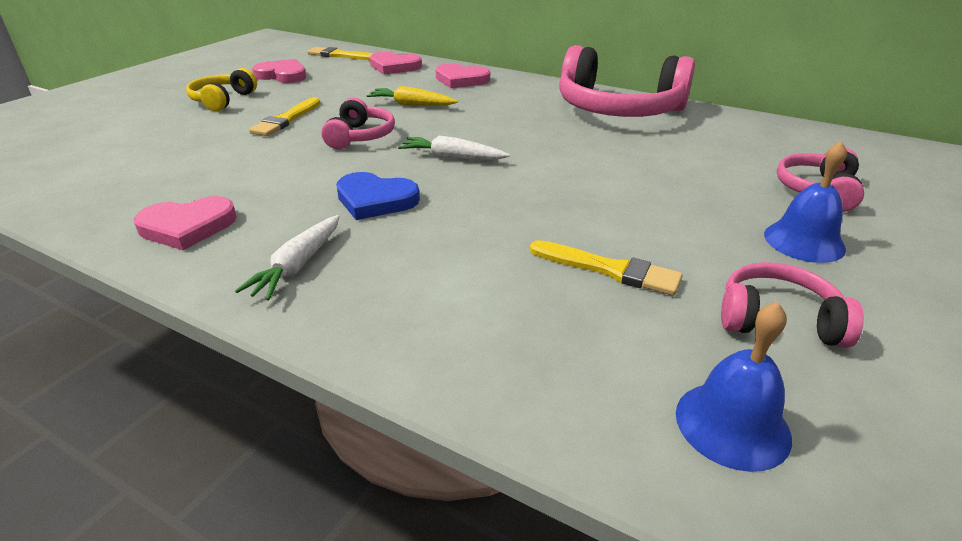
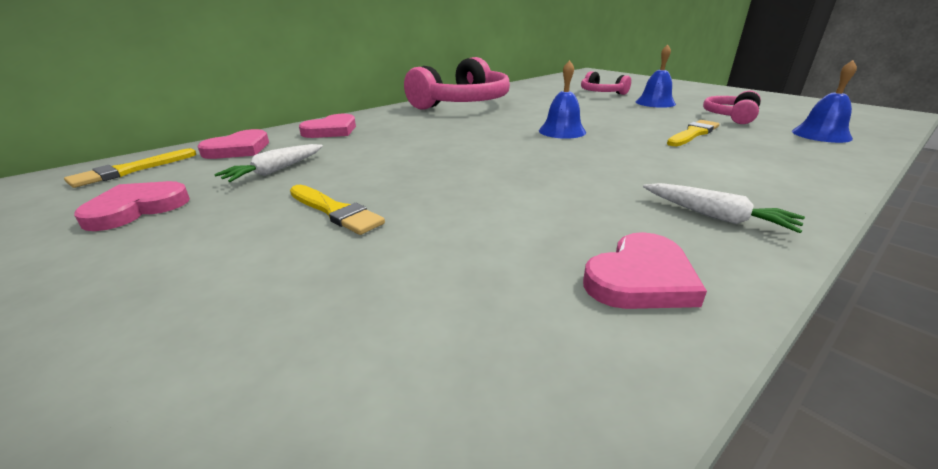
camera: 70 degrees left, 5 degrees down
pink heart [134,196,237,250] -> pink heart turned 45 degrees clockwise [583,232,707,309]
yellow headphones [186,68,257,111] -> none
pink headphones [321,97,395,149] -> none
blue heart [336,172,420,220] -> none
yellow carrot [366,86,458,106] -> none
white carrot [398,136,510,160] -> white carrot moved to [214,144,323,182]
none -> blue bell [539,60,586,139]

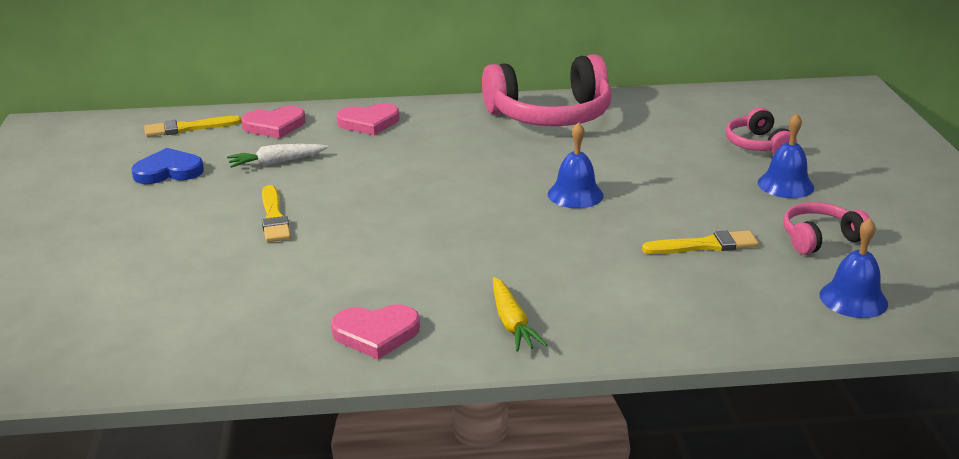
camera: 35 degrees right, 0 degrees up
pink heart [74,181,190,231] -> blue heart [131,148,204,184]
white carrot [643,183,805,233] -> yellow carrot [493,277,547,351]

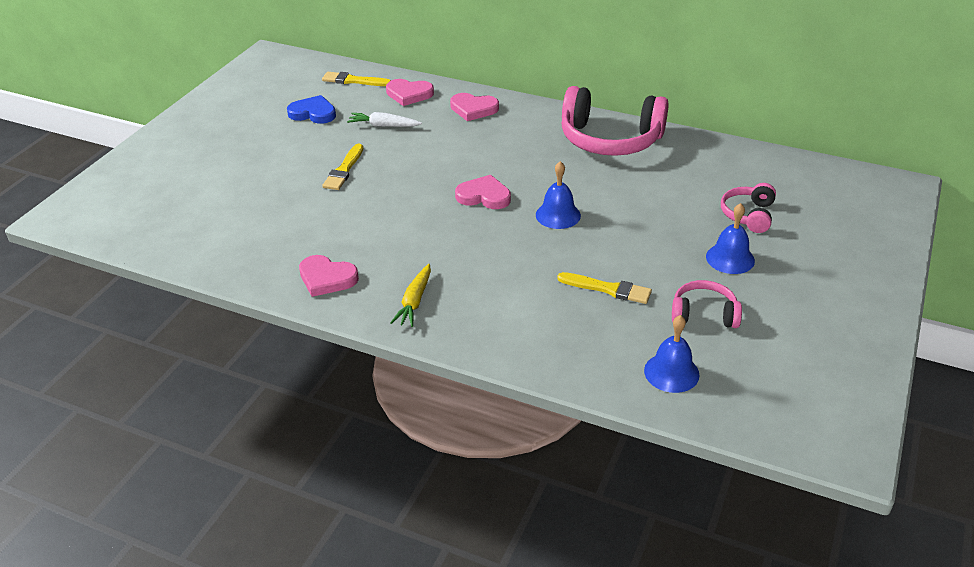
camera: 30 degrees right, 10 degrees up
none -> pink heart [455,175,511,209]

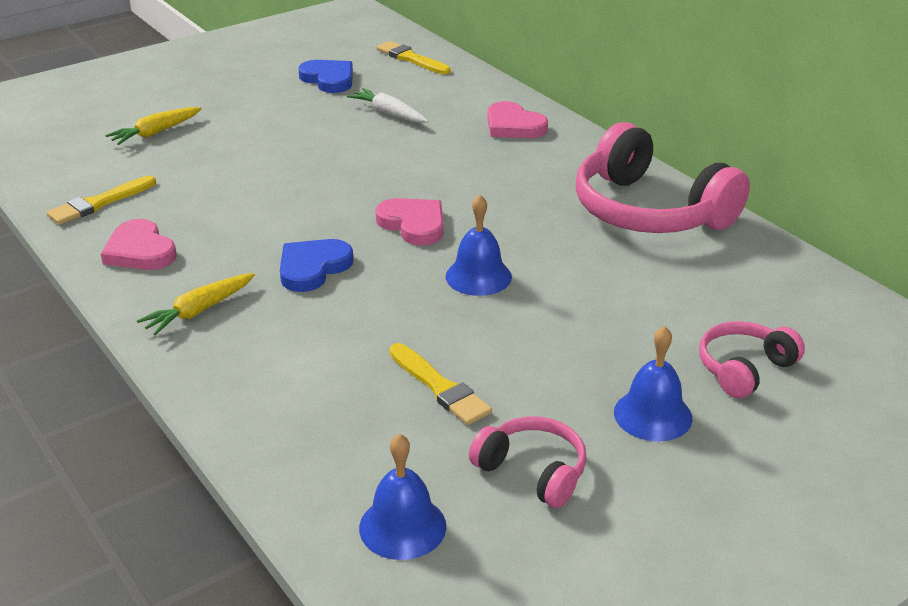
camera: 30 degrees right, 5 degrees down
yellow brush [322,144,363,190] -> yellow brush moved to [46,176,156,225]
pink heart [386,79,434,106] -> none
none -> yellow carrot [105,107,202,145]
none -> blue heart [280,239,354,292]

